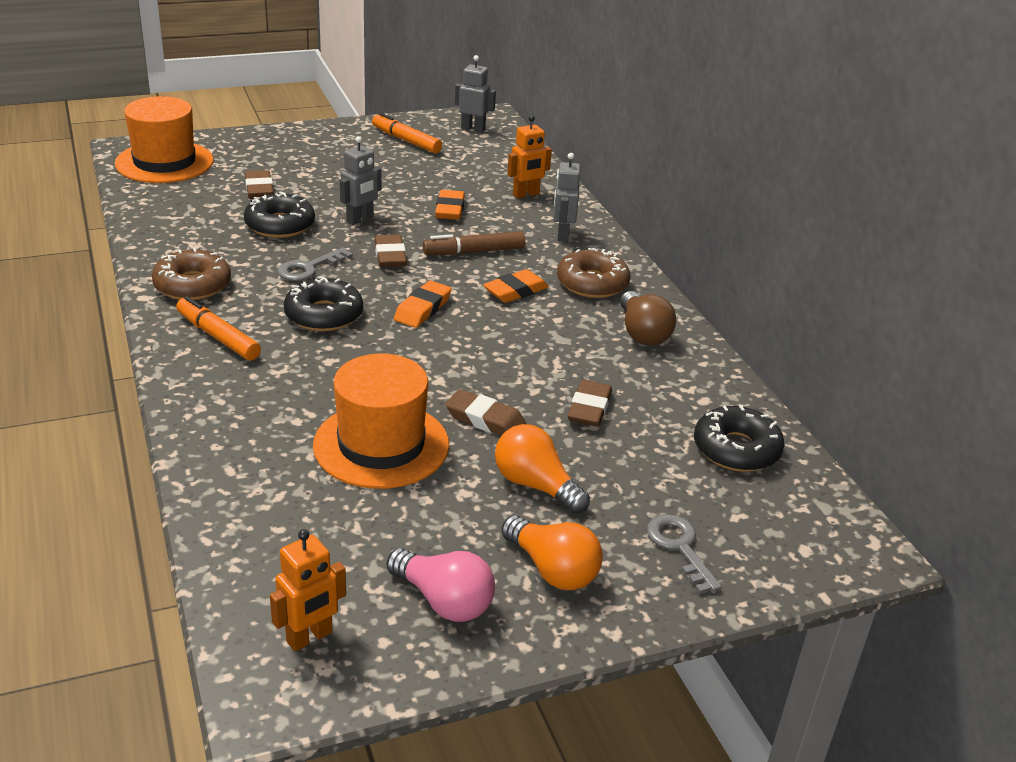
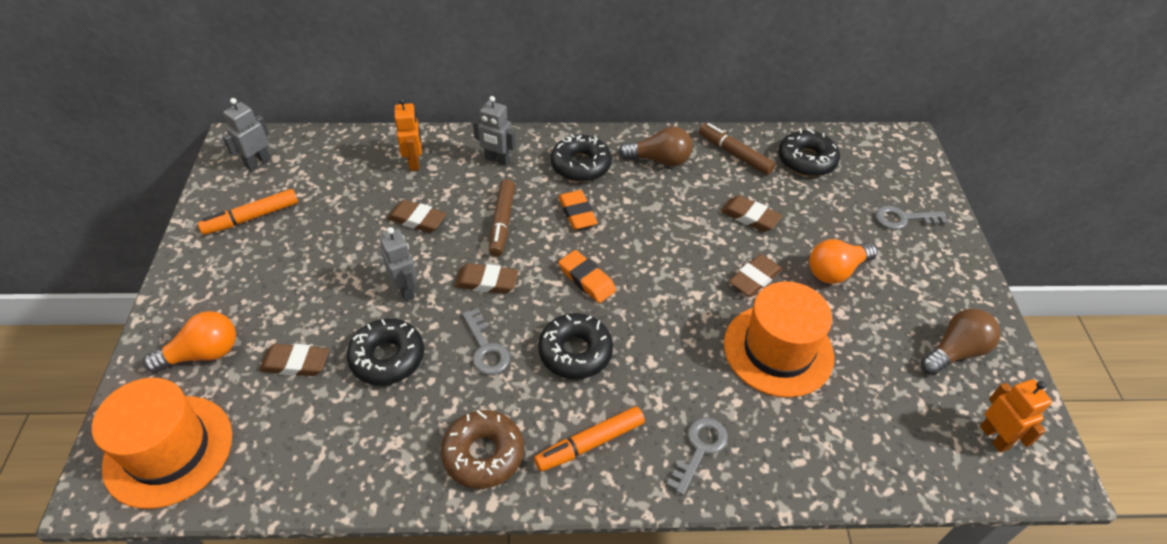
camera: 70 degrees left, 15 degrees up
pink light bulb [387,548,495,622] -> brown light bulb [921,309,1001,375]
orange eraser [435,190,465,220] -> brown eraser [387,200,446,233]
orange light bulb [501,515,603,590] -> orange light bulb moved to [143,311,236,373]
brown donut [557,248,630,298] -> black donut [551,134,612,182]
none -> grey key [666,418,728,495]
none -> brown marker [699,123,776,175]

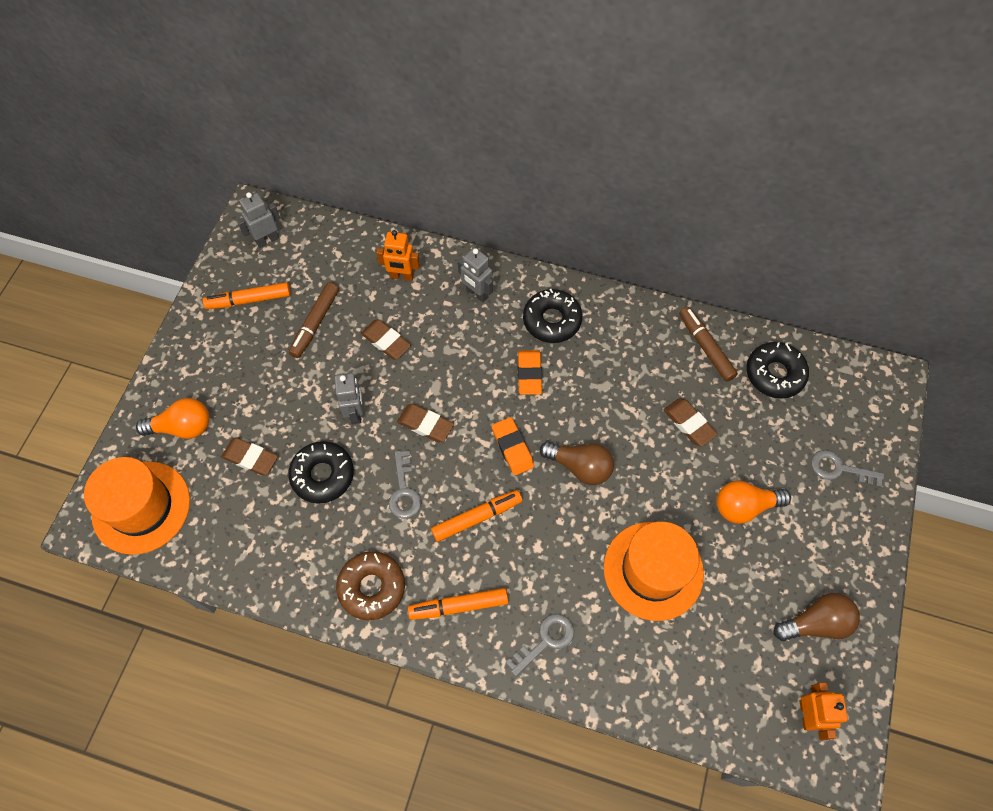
camera: 20 degrees right, 15 degrees up
orange robot [394,98,422,171] -> orange robot turned 90 degrees clockwise [376,230,420,281]
brown marker [489,179,515,256] -> brown marker moved to [289,282,339,358]
black donut [538,313,613,379] -> orange marker [431,490,522,542]
brown light bulb [619,126,693,166] -> brown light bulb moved to [540,441,614,485]
brown eraser [729,254,782,297] -> none

